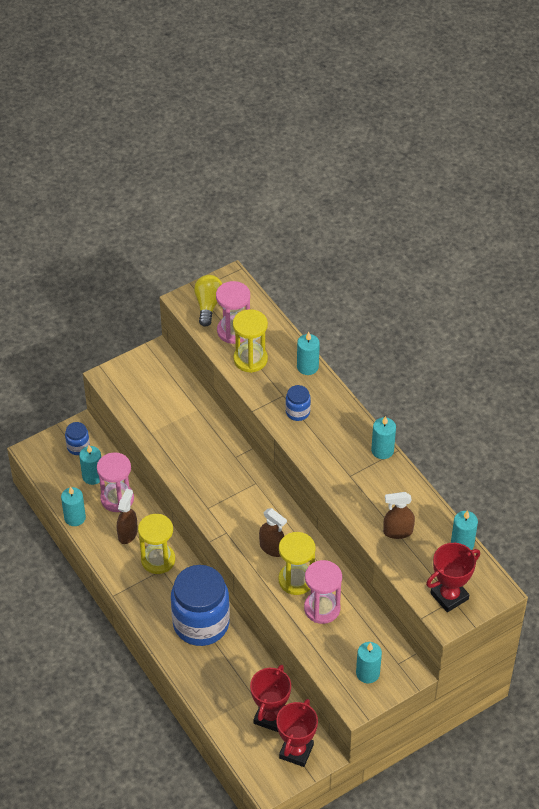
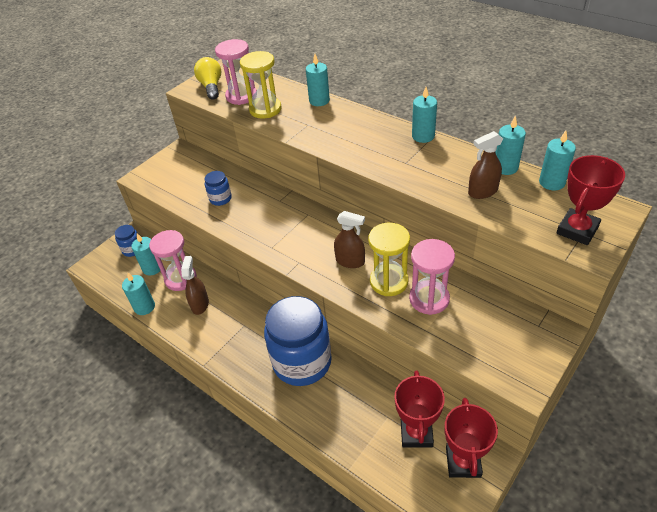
camera: 15 degrees left, 5 degrees down
yellow hourglass [138,514,175,574] -> none
blue jar [285,385,311,421] -> blue jar moved to [204,171,232,206]
turquoise candle [356,642,382,683] -> turquoise candle moved to [495,115,526,175]

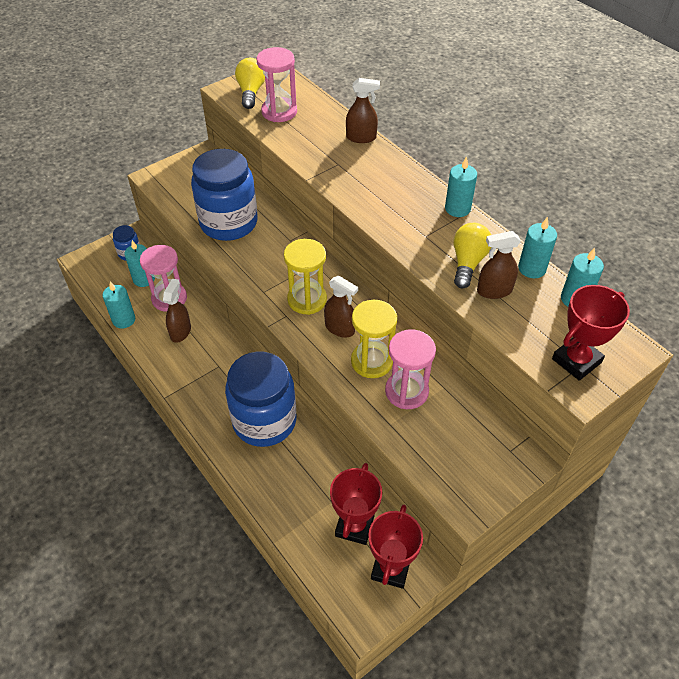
camera: 10 degrees right, 5 degrees up
blue jar [204,171,232,206] -> blue jar [191,149,258,241], size x2.29
yellow hourglass [240,51,282,119] -> yellow hourglass moved to [284,239,327,315]
turquoise candle [306,54,330,106] -> brown spray bottle [346,78,380,143]
none -> yellow light bulb [454,223,491,288]

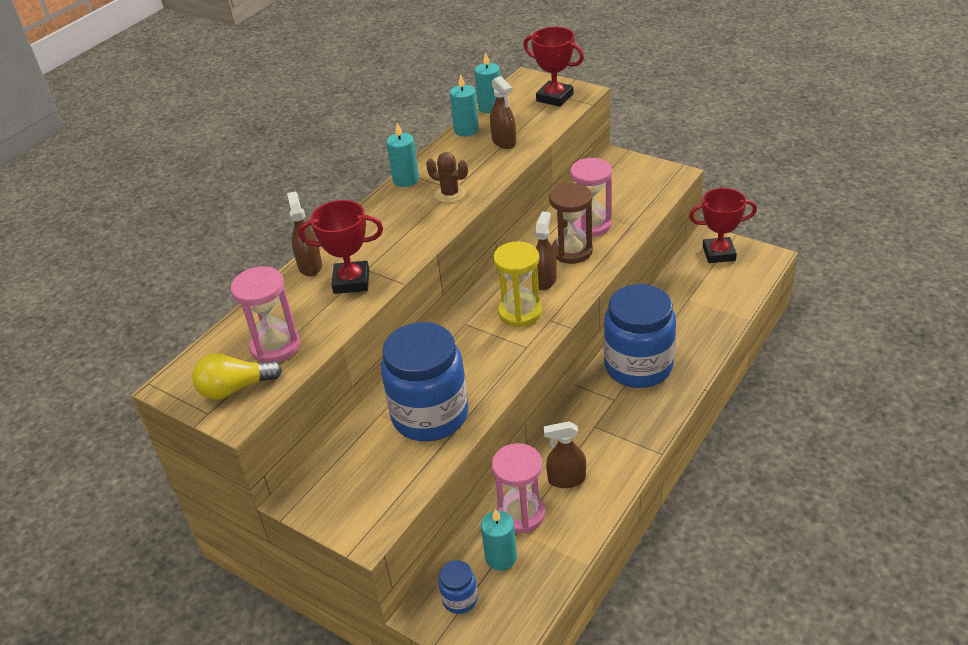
camera: 105 degrees left, 10 degrees down
turquoise candle [102,281,135,328] -> none
red trophy [330,463,382,545] -> red trophy moved to [298,200,383,294]
yellow hourglass [351,300,397,378] -> brown hourglass [549,183,593,264]
yellow light bulb [454,223,491,288] -> none
none -> brown cactus [426,152,468,203]

